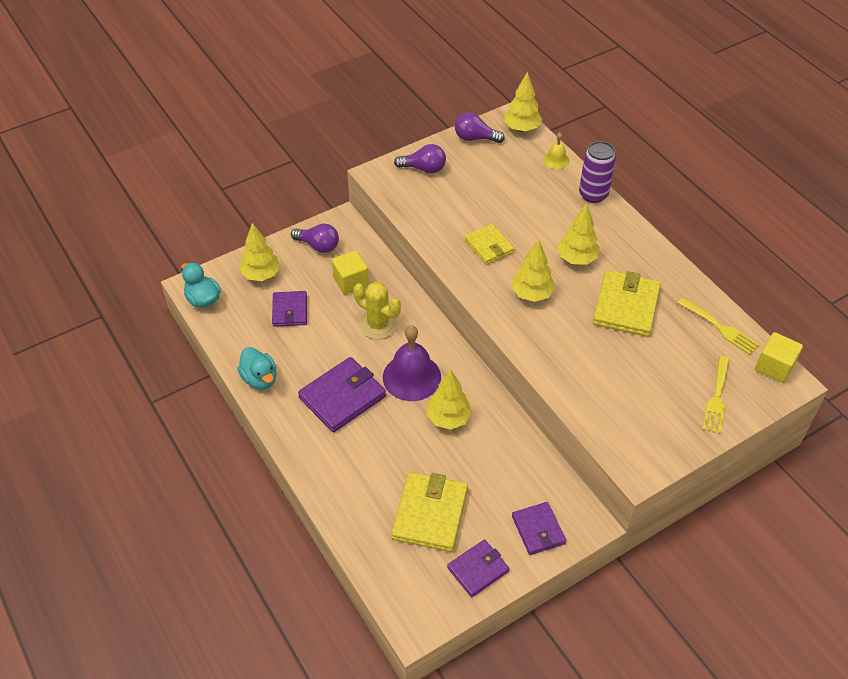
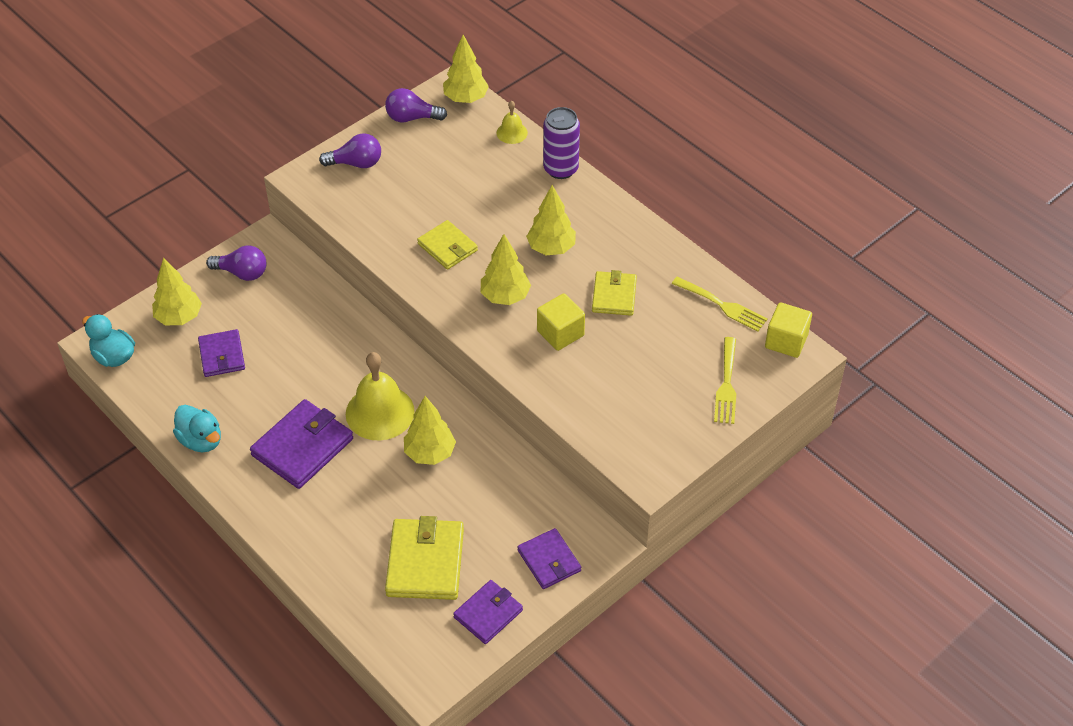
camera: 10 degrees left, 0 degrees up
yellow cube [332,250,369,294] -> yellow cube moved to [537,293,585,351]
yellow cactus [353,282,401,339] -> none
purple bell [383,325,441,401] -> yellow bell [346,352,415,440]
yellow wallet [593,270,661,337] -> yellow wallet [592,270,637,316], size x0.63

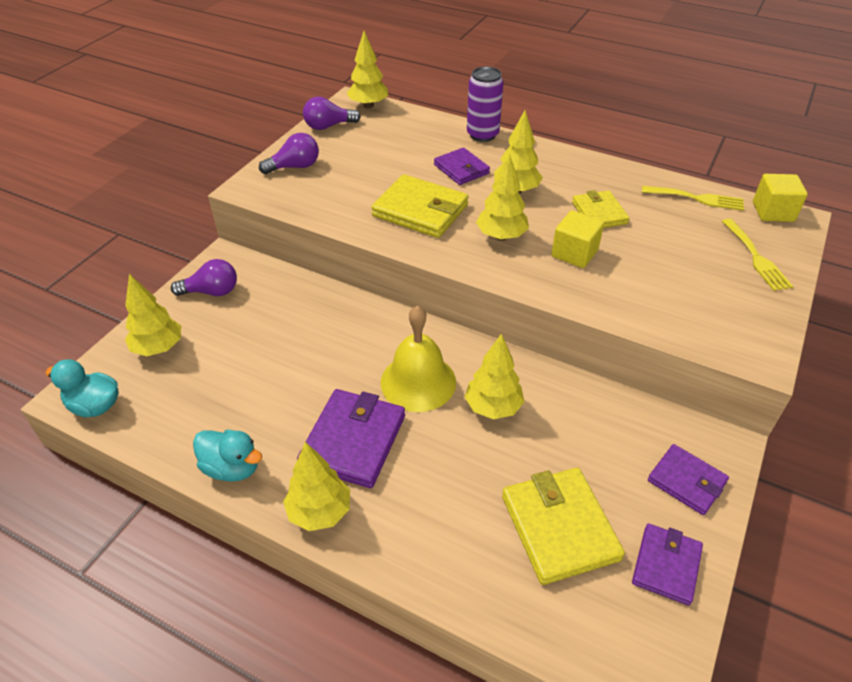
camera: 20 degrees left, 5 degrees down
purple wallet [198,329,245,377] -> purple wallet moved to [434,148,490,185]
yellow wallet [417,220,478,270] -> yellow wallet [371,174,469,238], size x1.59
yellow bell [497,101,528,144] -> none
none -> yellow tree [283,442,350,531]

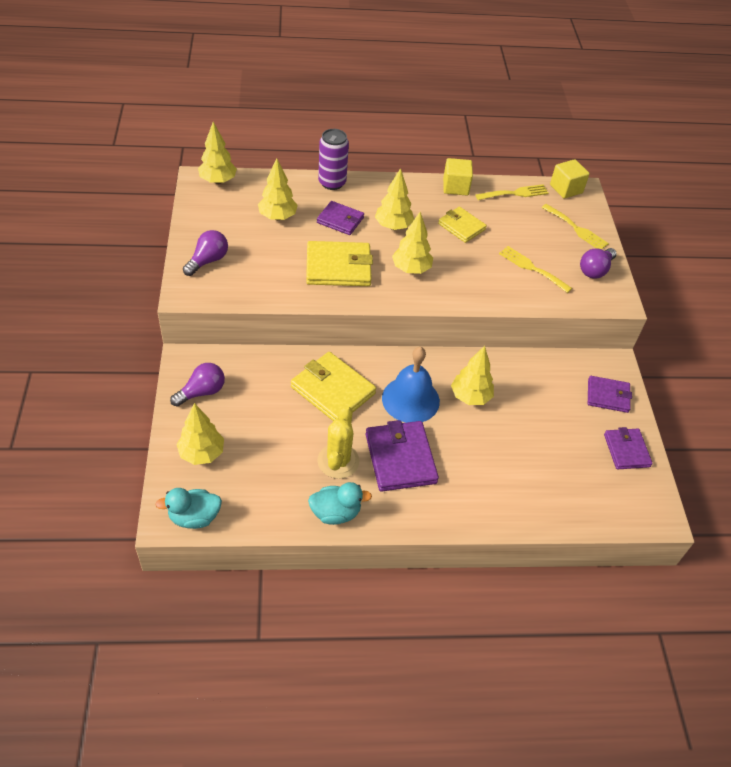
camera: 35 degrees left, 5 degrees up
yellow tree [283,442,350,531] -> yellow tree moved to [258,158,298,220]
purple light bulb [303,97,361,130] -> purple light bulb moved to [580,248,617,278]
yellow bell [381,306,456,412] -> blue bell [382,347,440,423]
yellow wallet [502,468,625,585] -> yellow wallet moved to [291,352,376,421]
yellow cube [551,210,604,268] -> yellow cube moved to [443,158,473,196]
none -> yellow cactus [317,405,359,479]
none -> yellow fork [499,246,572,293]

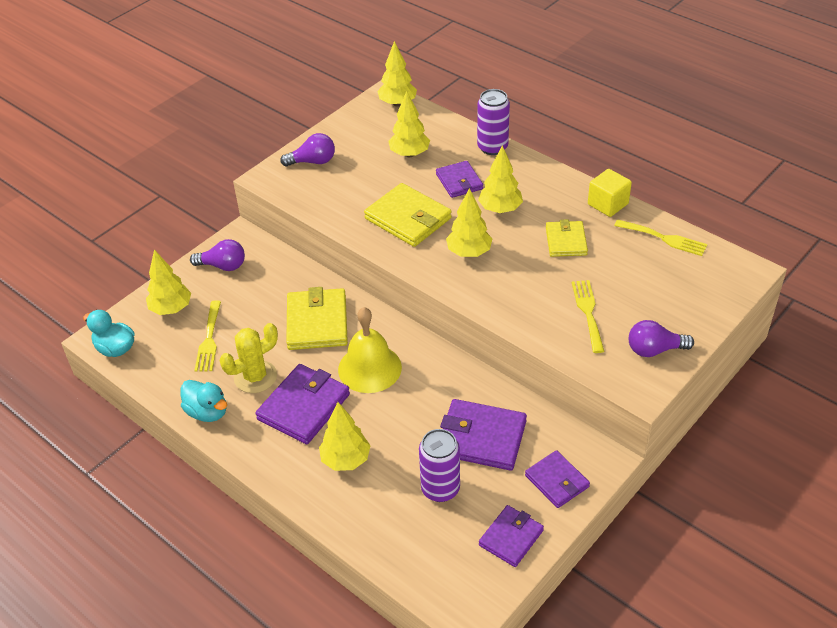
camera: 50 degrees right, 5 degrees down
blue bell [382,347,440,423] -> yellow bell [338,307,402,393]
yellow tree [451,346,494,405] -> yellow tree moved to [319,402,371,471]
yellow fork [541,204,609,249] -> yellow fork moved to [194,300,221,372]
yellow cube [550,159,590,199] -> none
none -> purple can [419,429,460,502]
none -> purple wallet [440,399,527,471]

